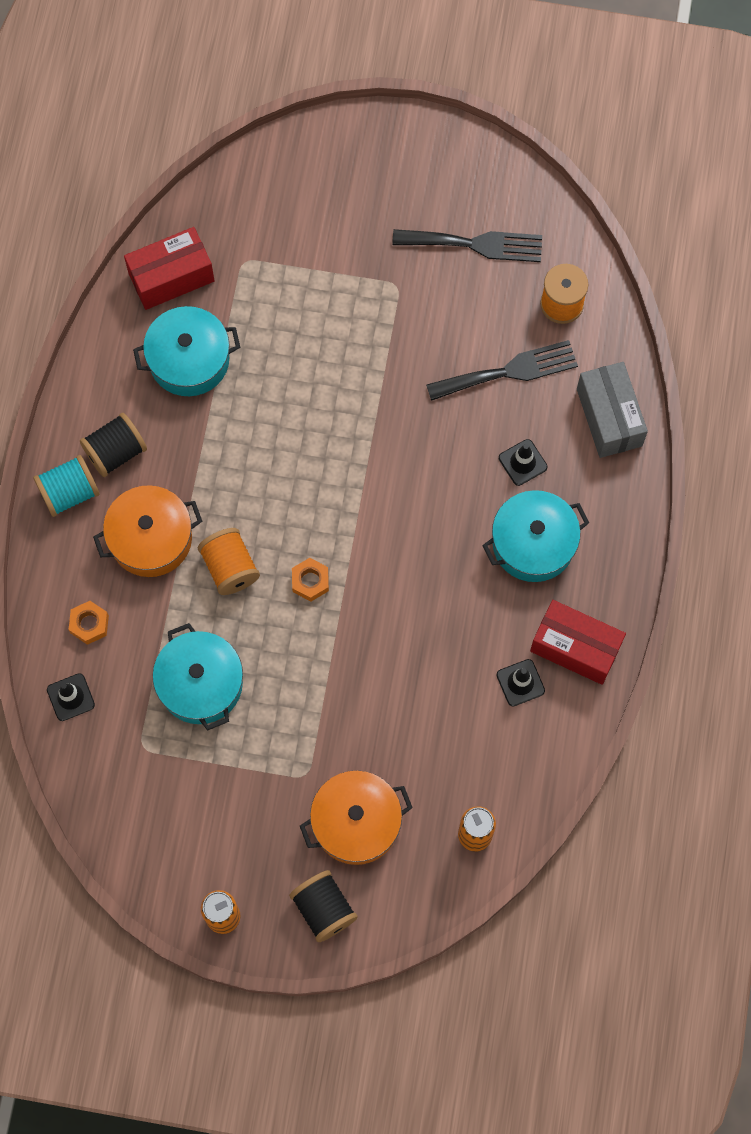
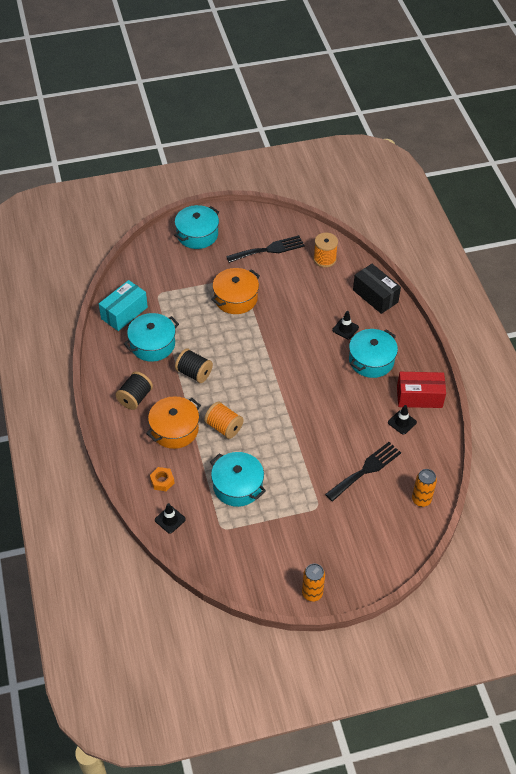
camera: 25 degrees left, 20 degrees down
turquoise spool [33,455,100,517] -> none
red box [124,227,215,310] -> turquoise box [99,280,148,331]
black spool [289,870,358,942] -> black spool moved to [175,349,213,383]
orange nut [292,558,329,601] -> none
orange pot [300,770,413,865] -> orange pot moved to [211,268,260,314]
black fork [426,340,578,401] -> black fork moved to [325,442,401,501]
grey box [577,362,648,458] -> black box [353,264,401,314]
none -> turquoise pot [174,205,219,249]

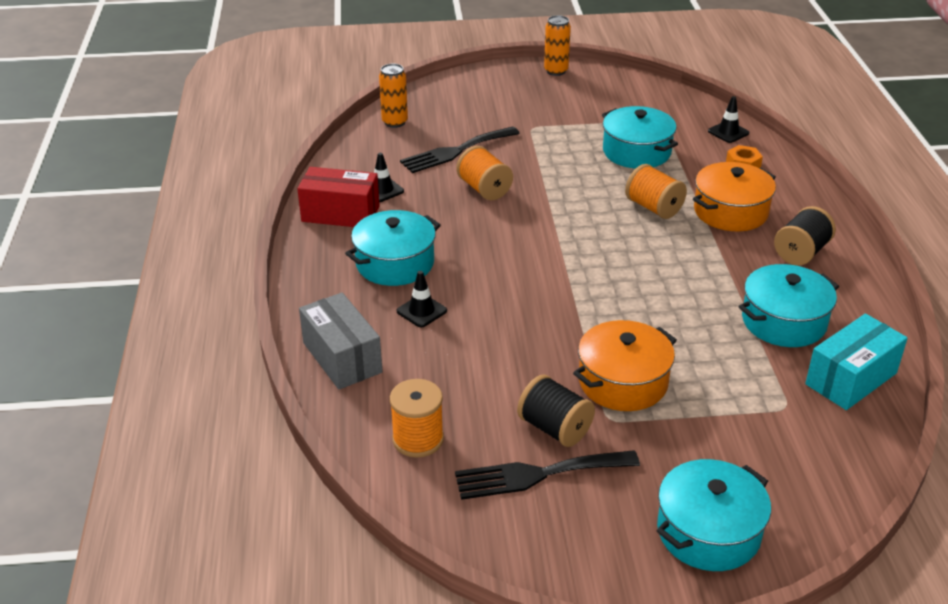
camera: 170 degrees left, 15 degrees down
black spool [175,349,213,383] -> black spool moved to [517,375,595,447]
black box [353,264,401,314] -> grey box [299,293,382,390]
none -> orange spool [456,146,513,200]

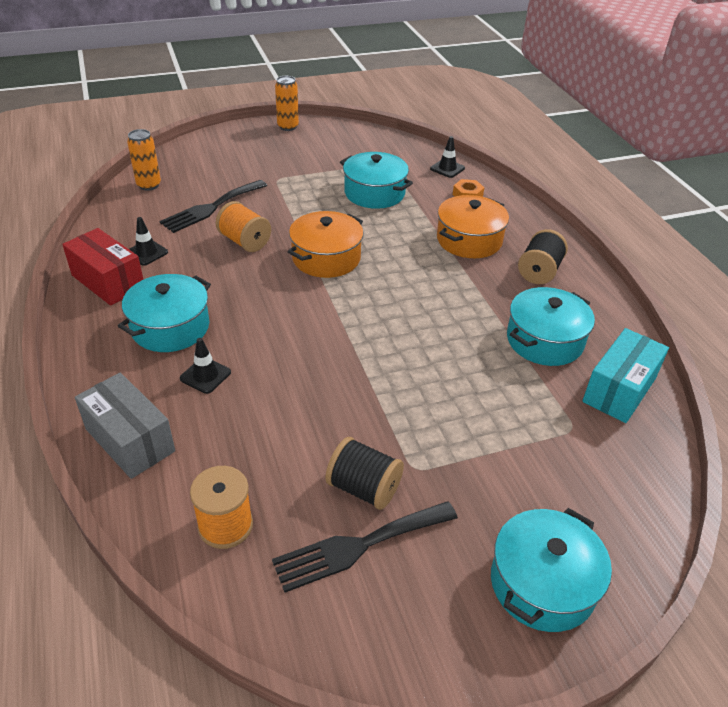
camera: 15 degrees left, 5 degrees up
red box [297,167,380,227] -> red box turned 45 degrees clockwise [62,228,144,306]
orange pot [573,320,677,411] -> orange pot moved to [288,211,363,278]
orange spool [625,164,687,219] -> none

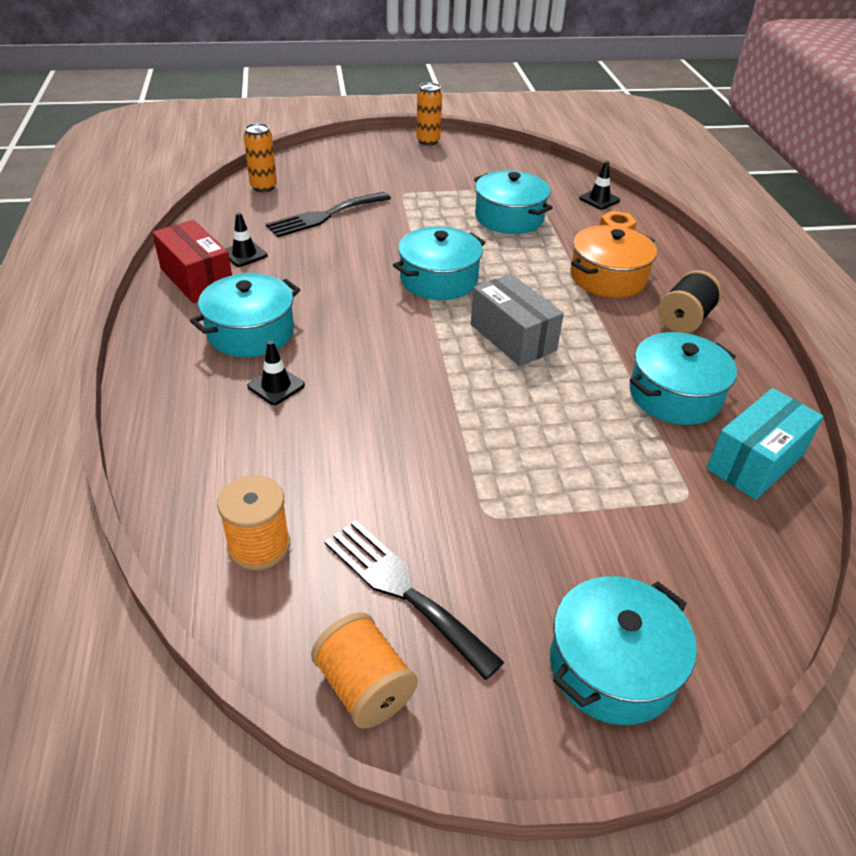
camera: 10 degrees right, 0 degrees up
grey box [75,373,175,479] -> grey box moved to [471,274,564,366]
orange spool [216,201,271,252] -> orange spool moved to [311,612,418,729]
black fork [272,501,458,593] -> black fork turned 60 degrees clockwise [324,520,504,680]
orange pot [288,211,363,278] -> turquoise pot [393,226,485,300]
black spool [325,437,404,510] -> none

